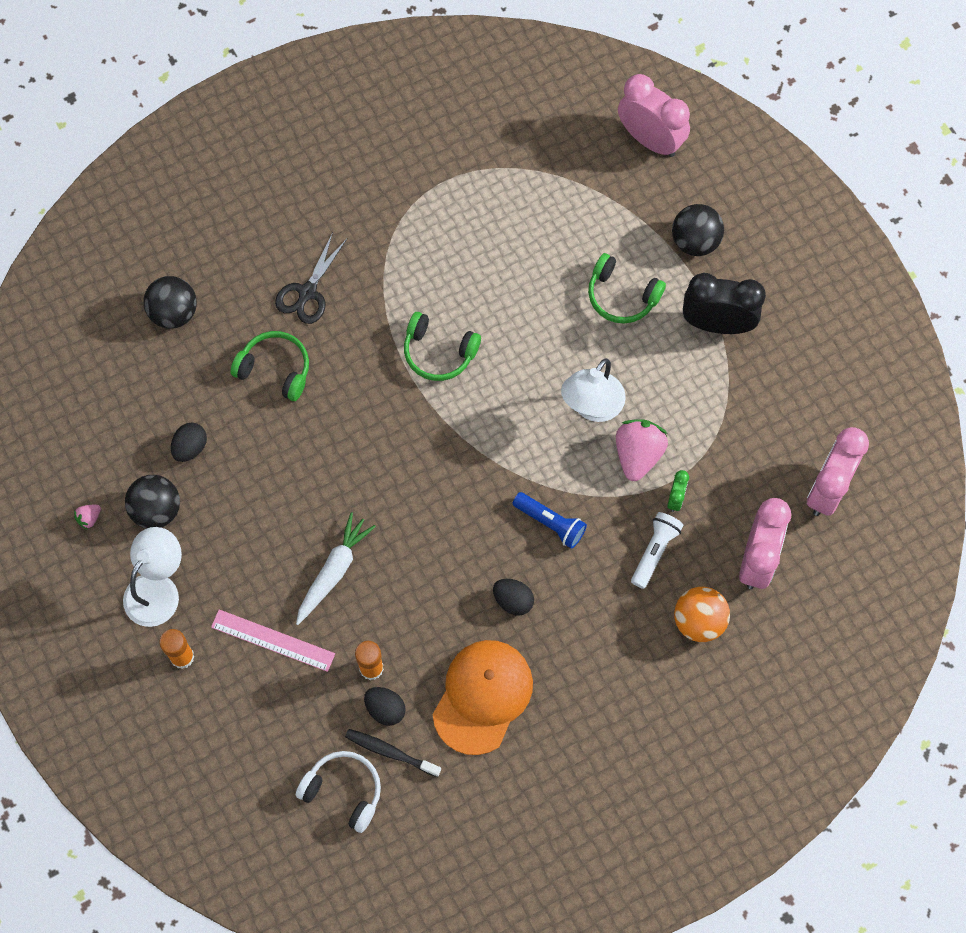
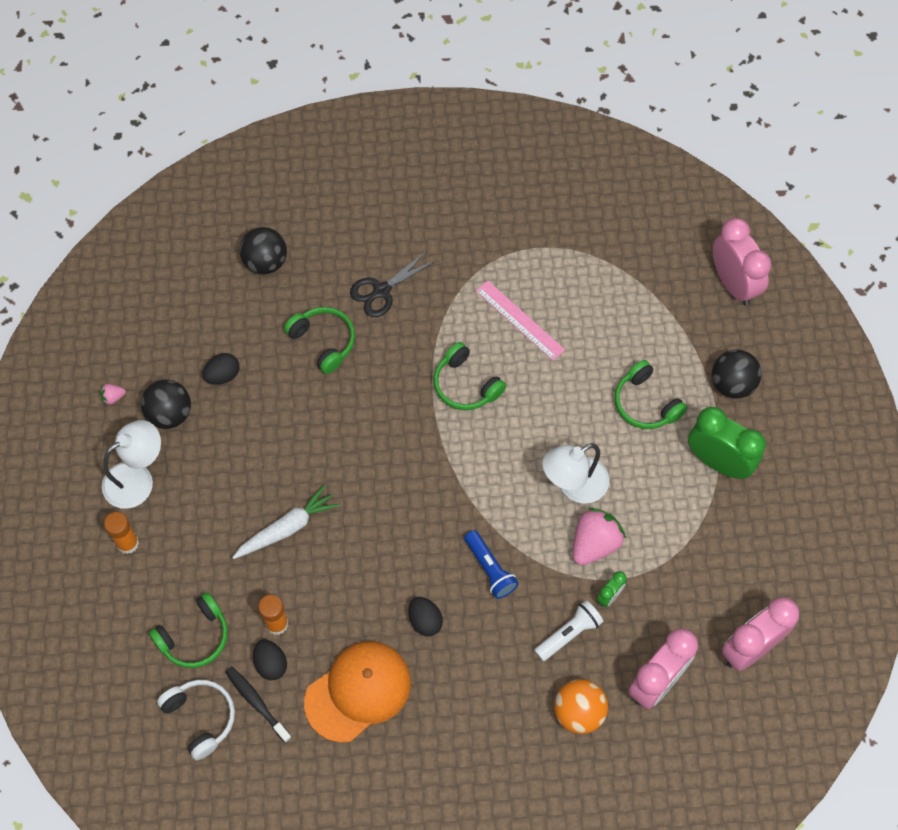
camera: 25 degrees right, 5 degrees down
pink ruler [211,609,335,672] -> pink ruler moved to [476,280,565,360]
black clock [683,273,766,334] -> green clock [688,407,766,479]
none -> green headphones [149,592,228,668]

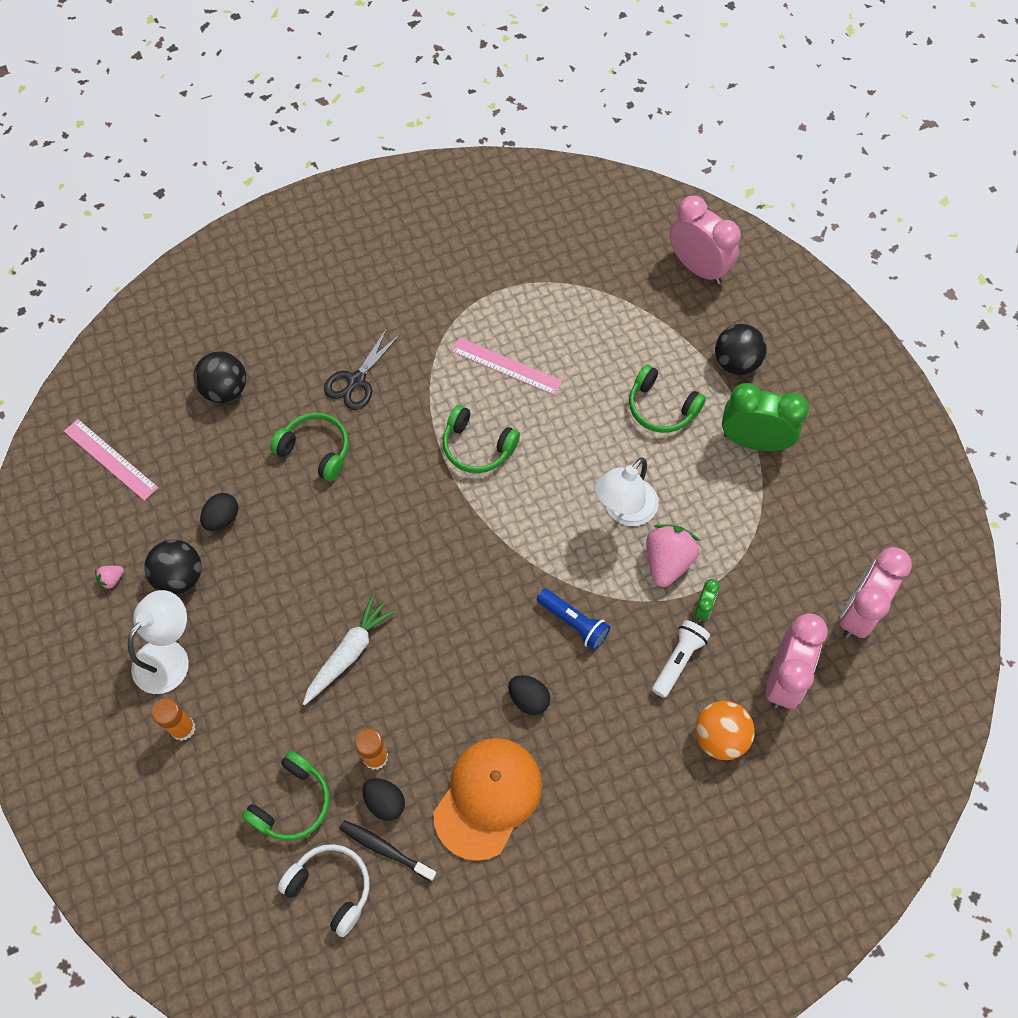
camera: 20 degrees left, 0 degrees up
none -> pink ruler [64,419,158,501]

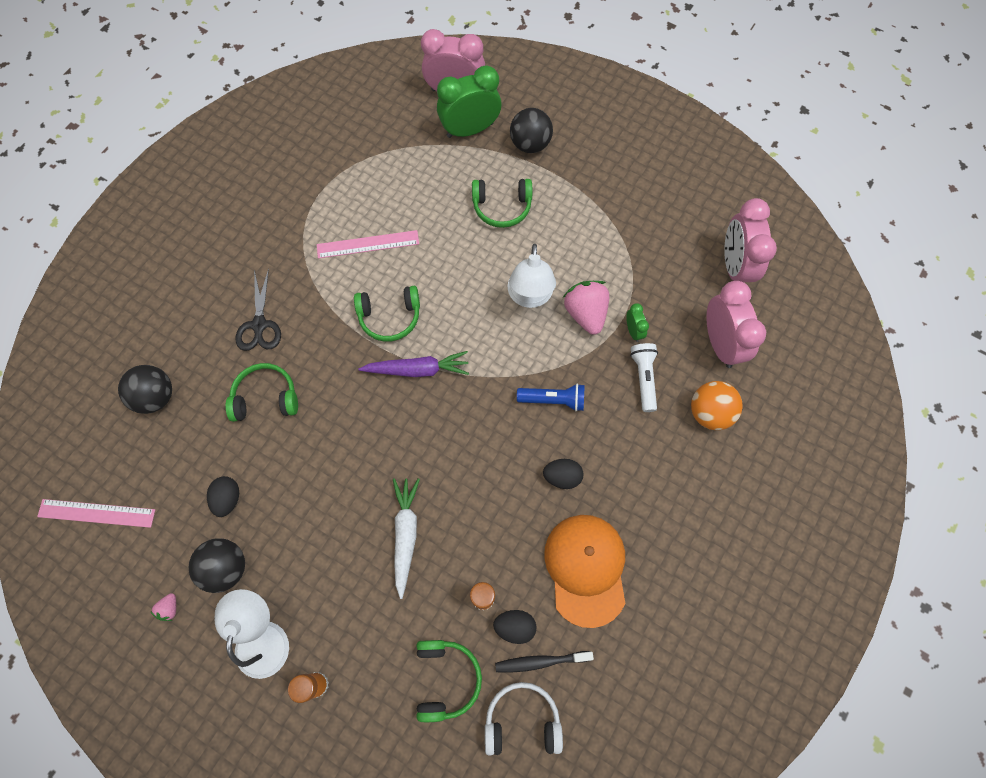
camera: 35 degrees left, 5 degrees up
green clock [722,383,809,451] -> green clock moved to [437,65,501,138]
none -> purple carrot [358,351,469,377]

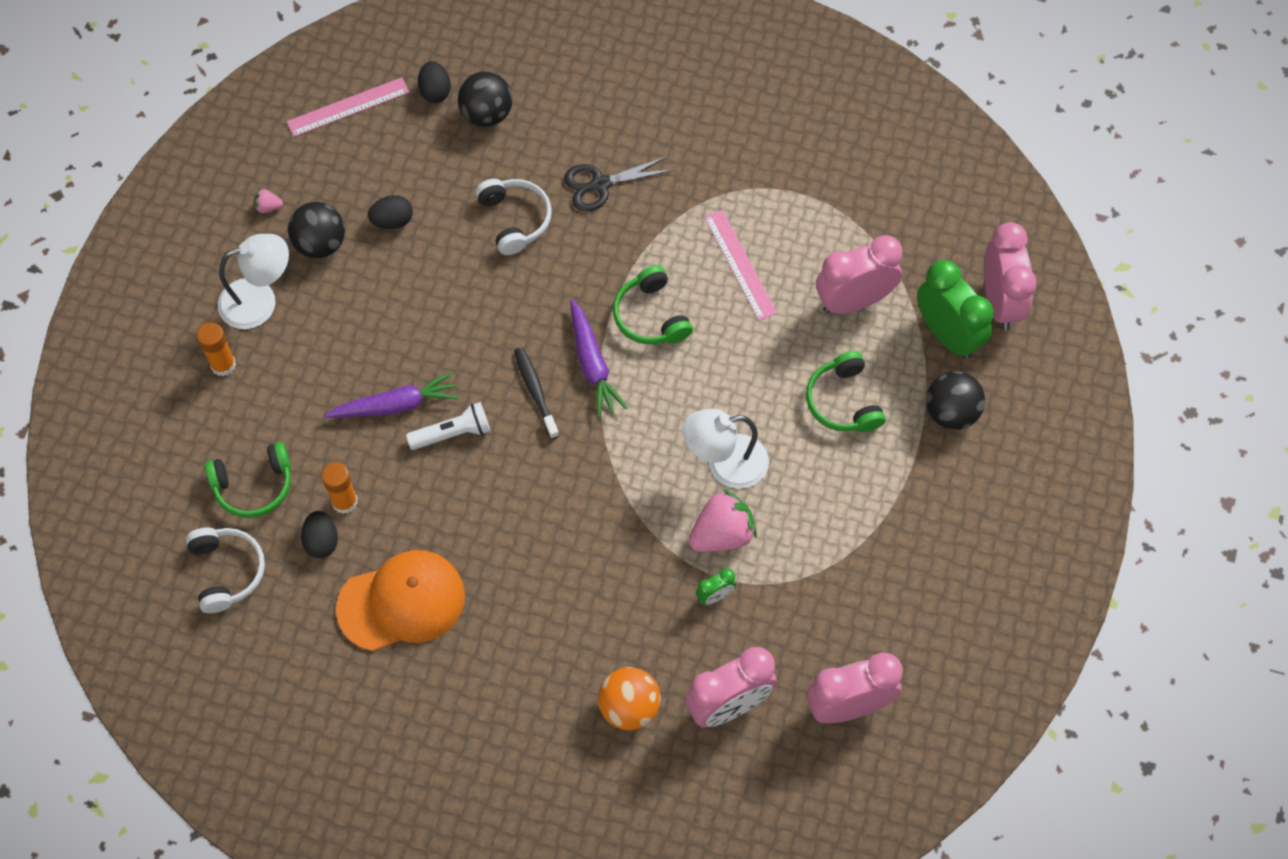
camera: 75 degrees right, 5 degrees down
pink ruler [37,499,155,528] -> pink ruler turned 75 degrees clockwise [287,77,409,137]
green headphones [225,363,298,422] -> white headphones [475,179,552,255]
white carrot [393,478,420,599] -> purple carrot [324,372,459,418]
black toothbrush [495,651,594,673] -> black toothbrush moved to [514,347,559,439]
blue flashlight [517,384,584,411] -> none
black egg [543,459,583,489] -> black egg moved to [418,61,451,103]
white flashlight [630,343,658,412] -> white flashlight moved to [406,402,490,450]
none -> pink clock [816,235,903,314]

